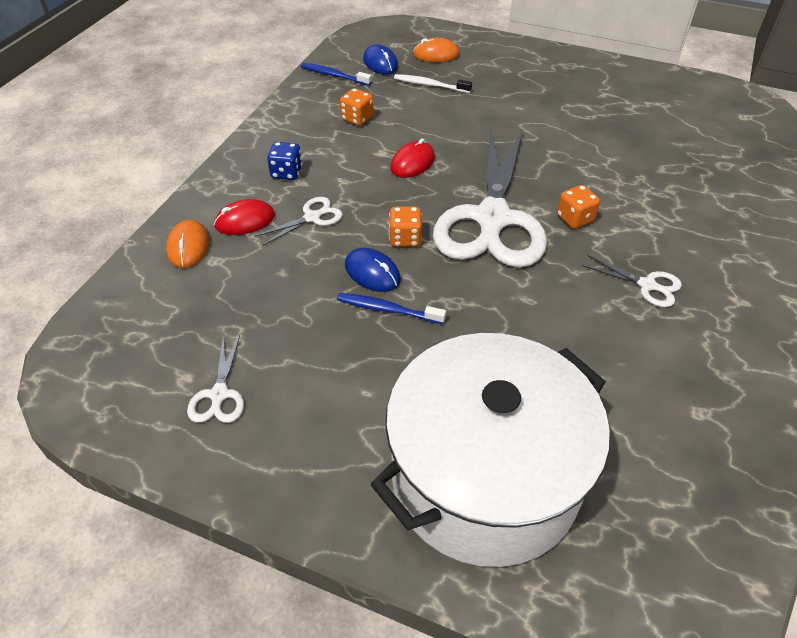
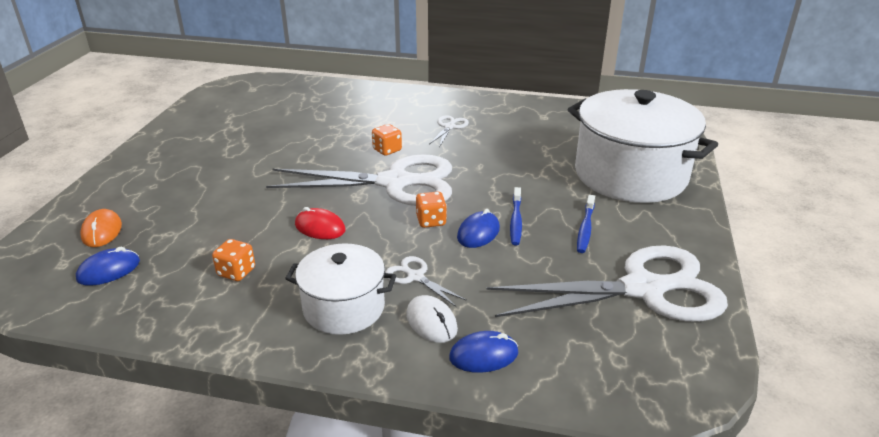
camera: 100 degrees left, 15 degrees down
orange mouse [166,220,210,268] -> blue mouse [449,331,518,373]
white scissors [187,335,244,423] -> white scissors [487,246,728,322], size x2.49
red mouse [214,199,275,235] -> white mouse [406,295,458,343]
blue dice [267,142,302,180] -> white pot [285,243,396,335]
blue toothbrush [301,63,372,86] -> blue toothbrush moved to [577,195,595,253]
white toothbrush [394,74,472,93] -> none

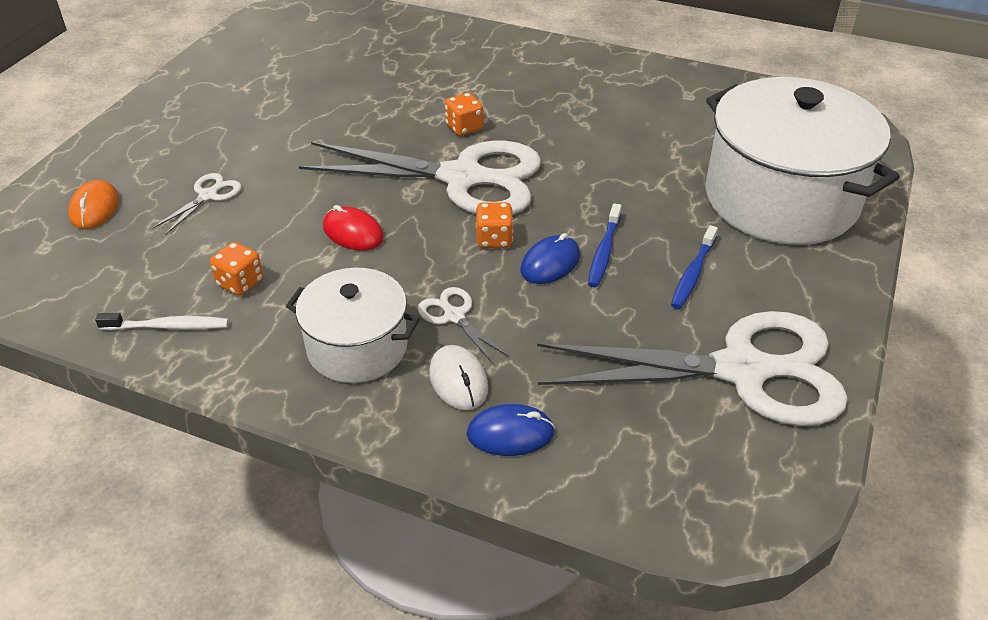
camera: 10 degrees right, 10 degrees up
blue mouse [76,247,140,286] -> none
white scissors [429,115,469,147] -> white scissors moved to [153,173,242,235]
none -> white toothbrush [95,313,229,330]

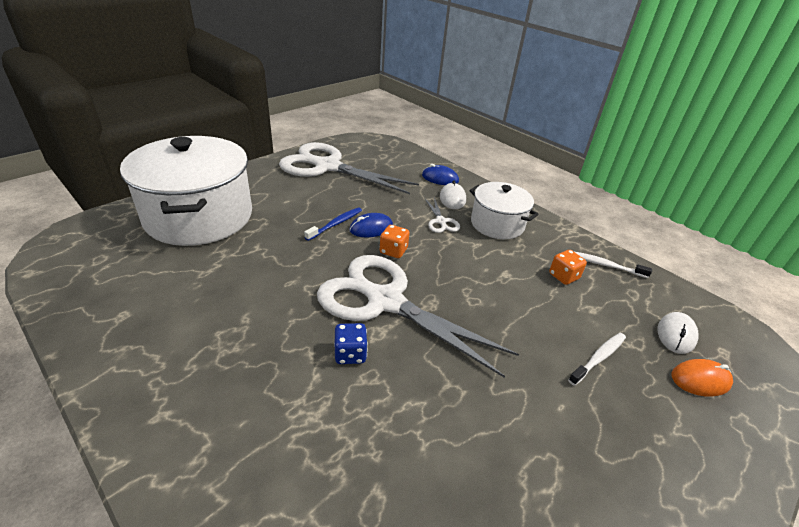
camera: 160 degrees left, 5 degrees down
orange mouse [68,180,119,229] -> orange mouse turned 60 degrees clockwise [672,359,733,397]
white scissors [153,173,242,235] -> white toothbrush [568,333,626,386]
red mouse [323,205,384,251] -> none
orange dice [445,93,483,136] -> blue dice [334,323,368,364]
blue toothbrush [671,225,718,309] -> none
none -> white mouse [658,312,698,354]

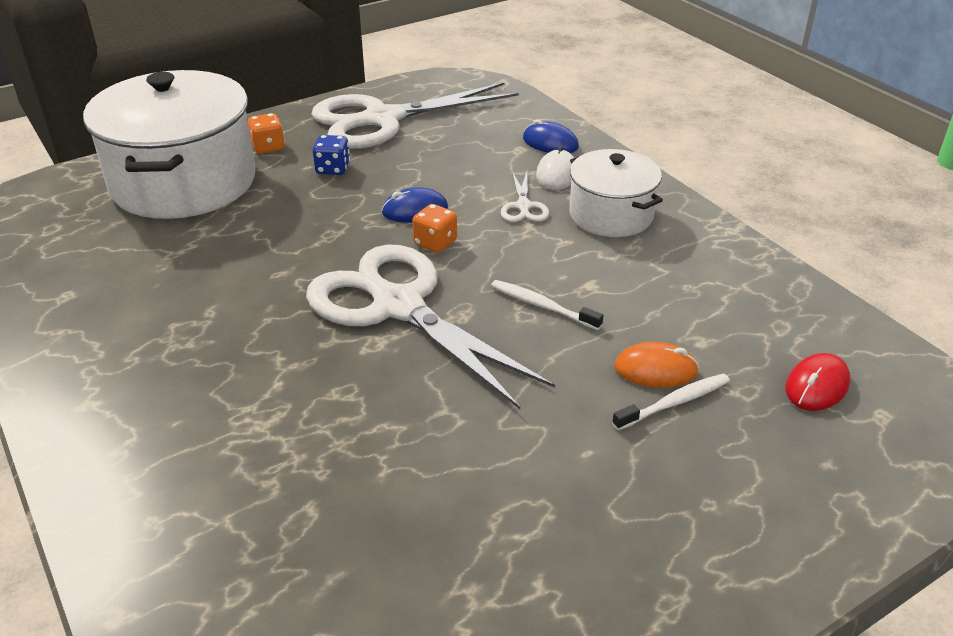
camera: 15 degrees right, 0 degrees up
white scissors [279,142,419,194] -> white scissors turned 60 degrees counterclockwise [312,82,519,149]
blue toothbrush [304,207,362,241] -> none
blue dice [334,323,368,364] -> blue dice moved to [313,135,350,175]
orange dice [549,250,587,285] -> orange dice moved to [248,113,285,154]
white toothbrush [575,252,652,278] -> white toothbrush moved to [491,280,603,330]
white mouse [658,312,698,354] -> red mouse [786,353,850,411]
orange mouse [672,359,733,397] -> orange mouse moved to [614,342,699,388]

